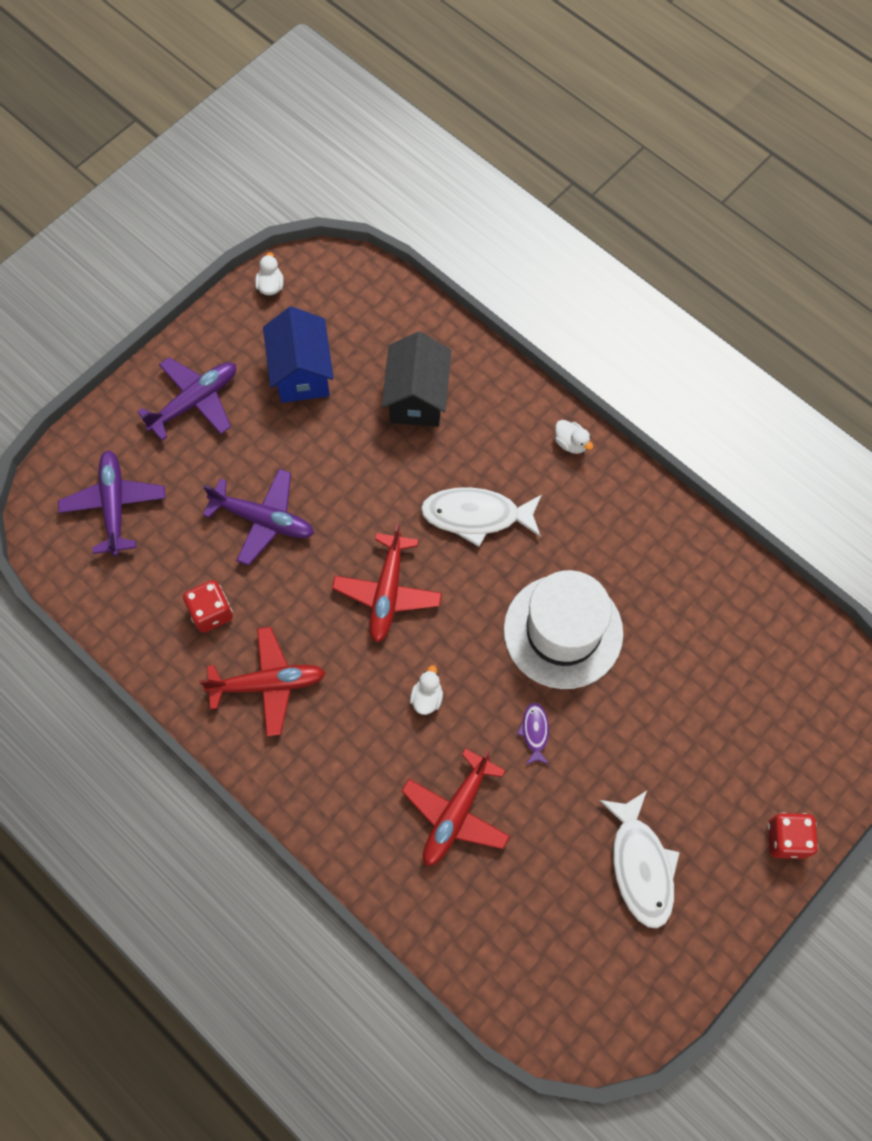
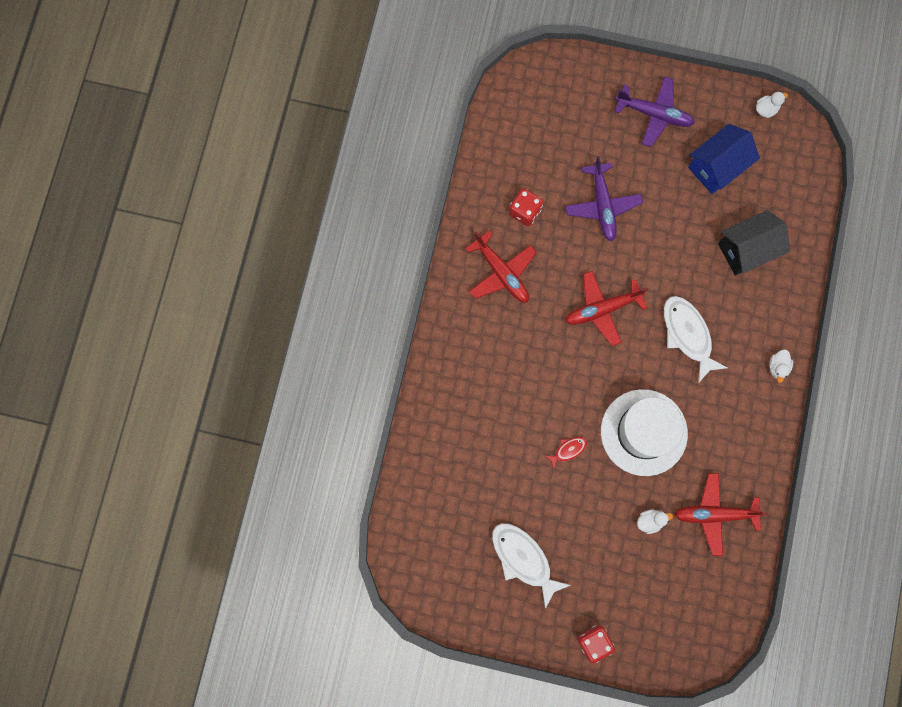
camera: 60 degrees right, 10 degrees up
purple plane [58,450,166,556] -> none
red plane [402,748,510,866] -> red plane moved to [674,473,768,556]
white duck [410,665,443,715] -> white duck moved to [637,510,673,534]
purple fish [517,703,549,765] -> red fish [545,437,587,469]
white fish [599,791,680,928] -> white fish turned 90 degrees clockwise [492,523,571,609]

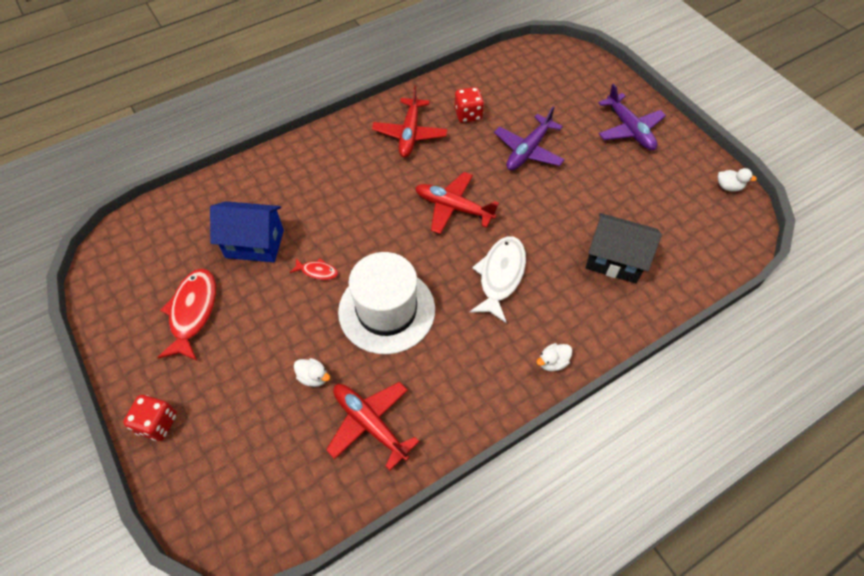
camera: 45 degrees right, 20 degrees down
white fish [492,523,571,609] -> red fish [157,269,216,361]
blue house [688,124,760,194] -> blue house moved to [210,201,284,262]

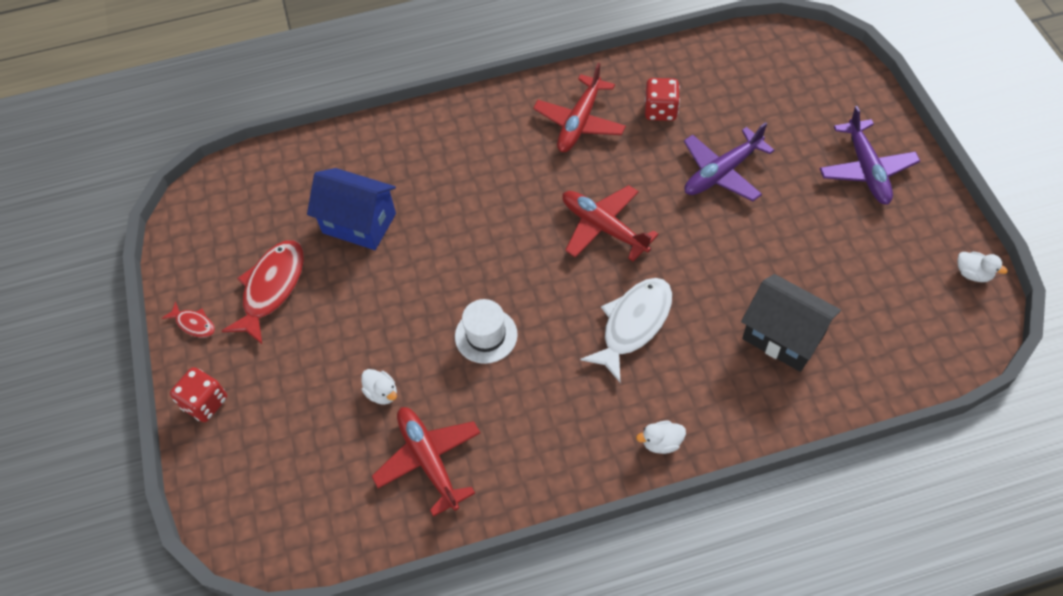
camera: 20 degrees right, 0 degrees up
red fish [290,258,338,280] -> red fish moved to [162,302,215,338]
white hat [338,252,435,354] -> white hat [455,299,518,364], size x0.54

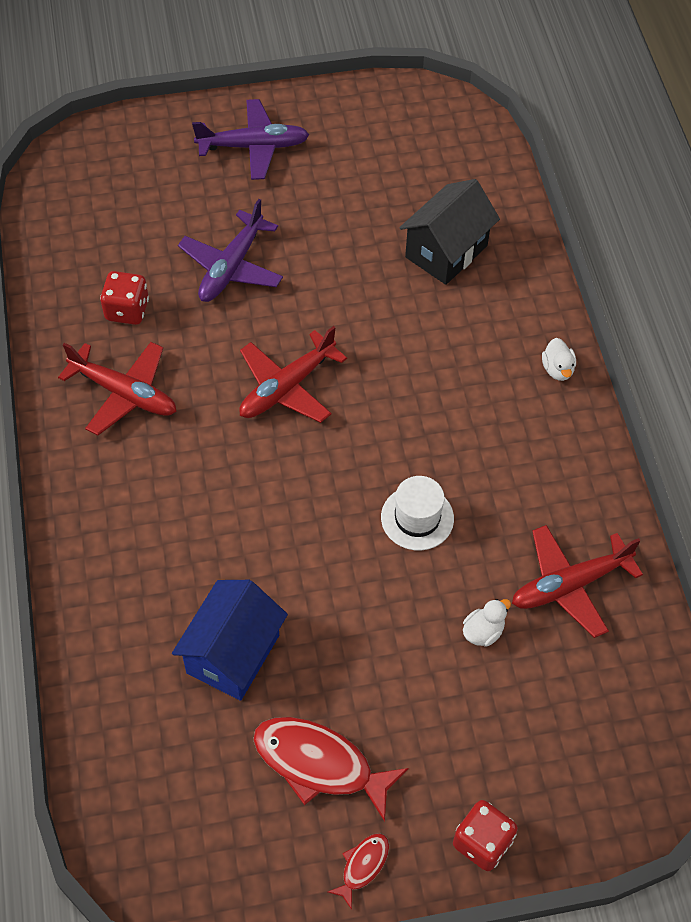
camera: 90 degrees left, 0 degrees up
white fish [580,278,672,382] -> none
purple plane [684,122,774,201] -> purple plane turned 60 degrees clockwise [178,199,283,302]
white duck [957,252,1008,282] -> none

